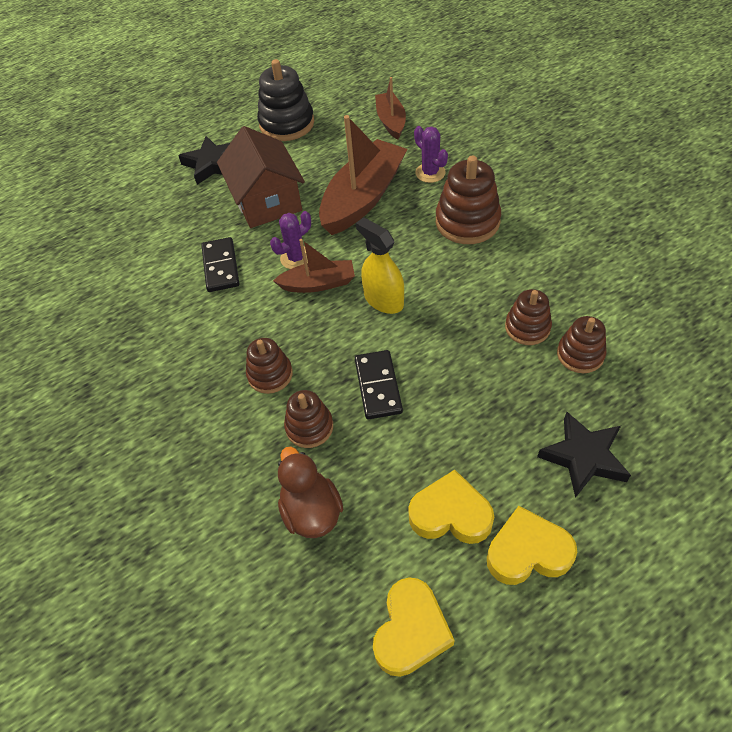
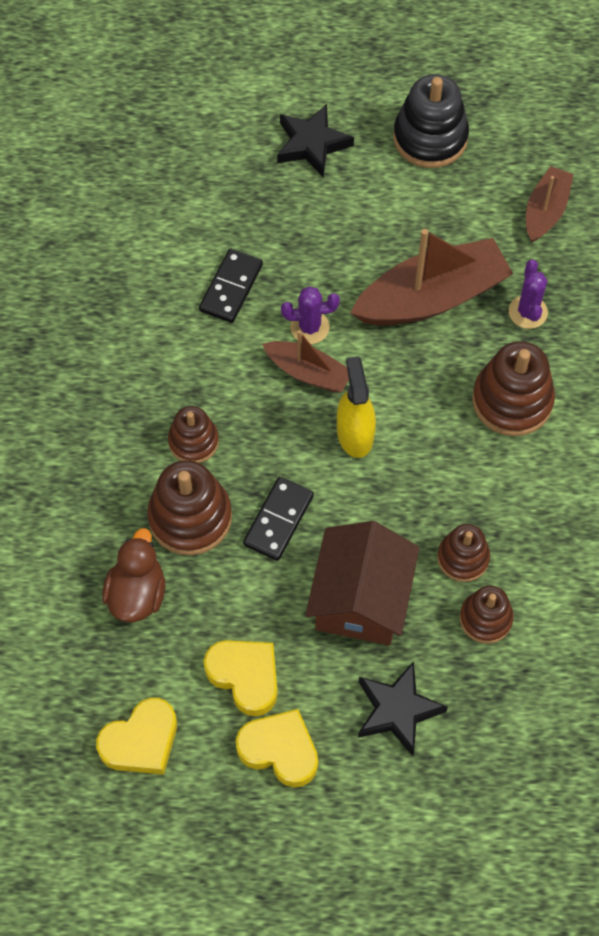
camera: 30 degrees right, 10 degrees up
brown house [217,126,305,228] -> brown house moved to [305,521,419,645]
brown stacking toy [284,390,333,448] -> brown stacking toy [147,460,232,555], size x1.62

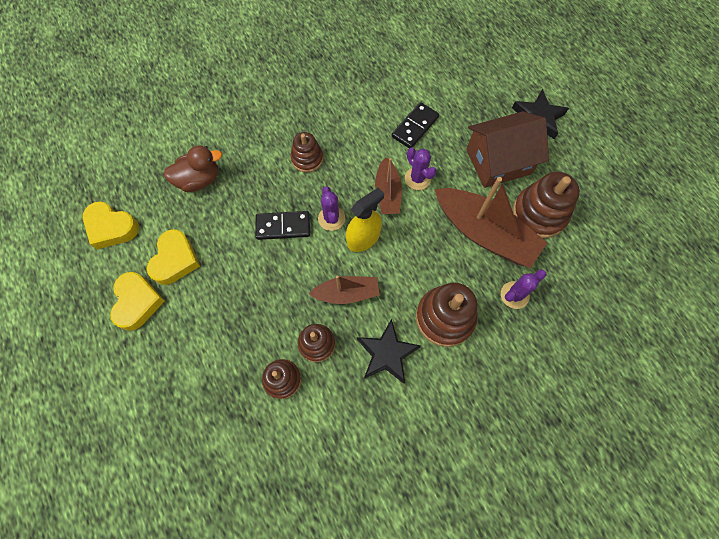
camera: 60 degrees right, 5 degrees up
brown stacking toy [147,460,232,555] -> brown stacking toy moved to [513,172,580,238]
black domino [199,248,263,323] -> black domino turned 45 degrees counterclockwise [392,102,439,148]
brown house [305,521,419,645] -> brown house moved to [466,111,549,188]
black star [358,661,448,756] -> black star moved to [357,319,421,384]
black stacking toy [393,74,469,168] -> none
brown boat [526,166,574,242] -> brown boat moved to [309,276,379,304]
none -> purple cactus [318,186,345,231]

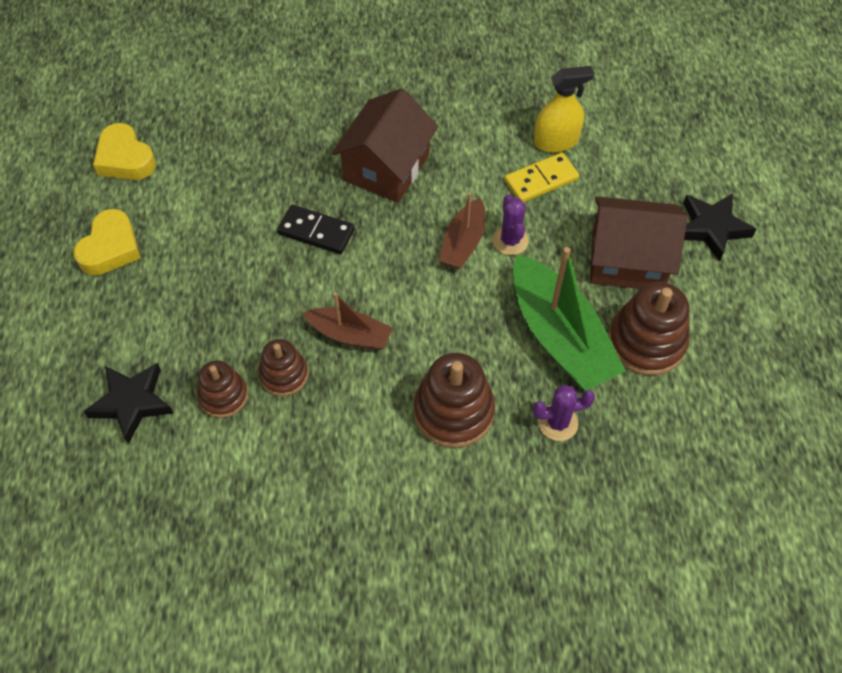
camera: 25 degrees right, 10 degrees down
yellow heart [147,229,200,285] -> none
brown duck [163,145,222,192] -> none
brown stacking toy [290,132,323,173] -> brown house [332,88,439,203]
purple cactus [318,186,345,231] -> none
yellow spray bottle [346,187,384,252] -> yellow spray bottle moved to [534,66,594,152]
black star [357,319,421,384] -> black star moved to [83,363,173,444]
black domino [392,102,439,148] -> yellow domino [504,152,579,202]
brown boat [435,177,547,268] -> green boat [513,247,626,391]

